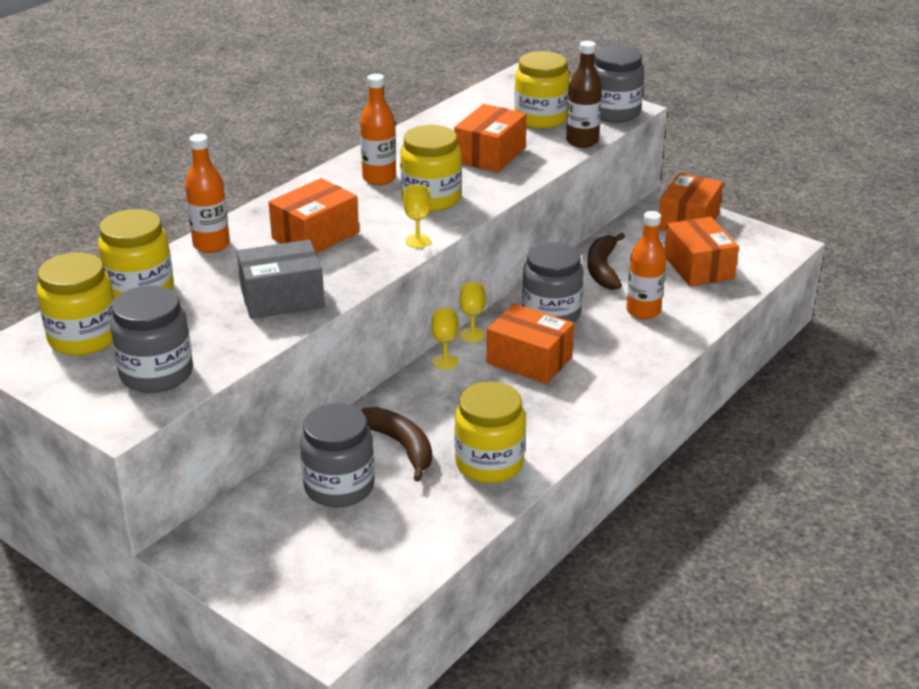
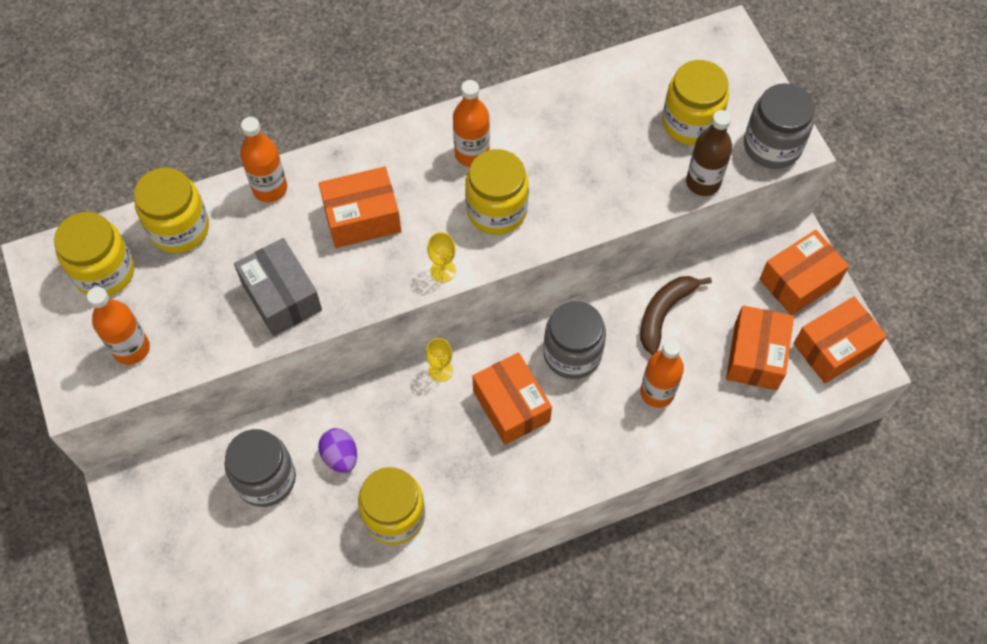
camera: 30 degrees right, 30 degrees up
grey jar [110,285,193,393] -> orange bottle [87,287,150,365]
grey box [237,240,325,319] -> grey box turned 45 degrees clockwise [234,238,322,336]
brown banana [361,407,432,482] -> purple egg [318,428,357,473]
orange box [454,104,527,173] -> orange box moved to [794,297,887,383]
yellow goblet [459,282,486,342] -> none

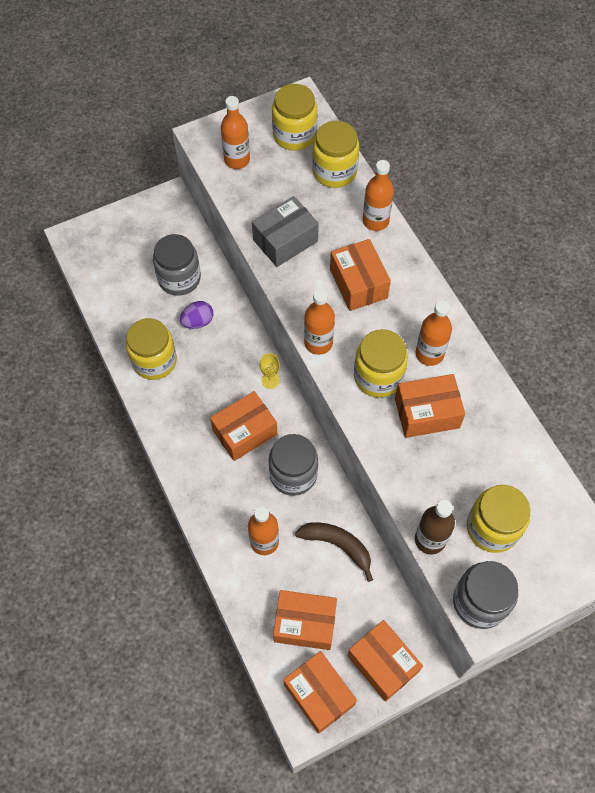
camera: 85 degrees right, 0 degrees up
yellow goblet [427,232,456,282] -> orange bottle [304,289,335,355]
none -> orange box [395,374,465,438]

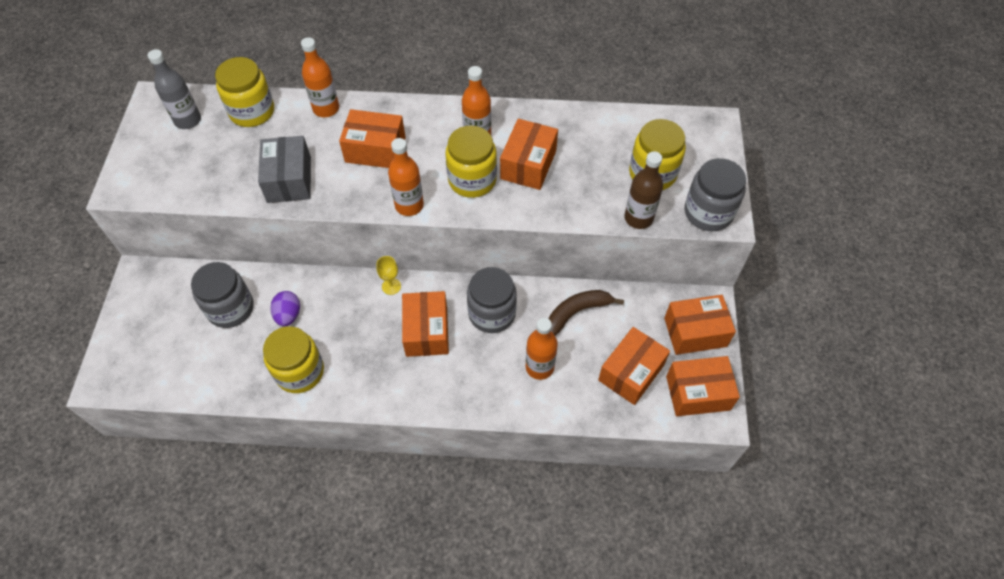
camera: 60 degrees left, 5 degrees down
orange bottle [221,96,250,169] -> none
yellow jar [272,84,317,150] -> grey bottle [148,49,201,129]

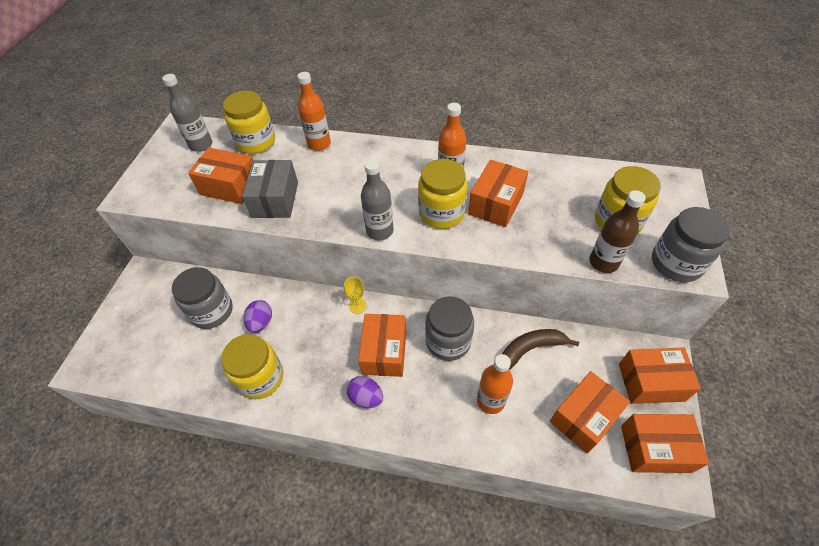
camera: 10 degrees right, 5 degrees down
orange box [339,109,406,168] -> orange box moved to [188,148,253,204]
orange bottle [388,138,424,216] -> grey bottle [361,159,394,240]
none -> purple egg [347,376,383,408]

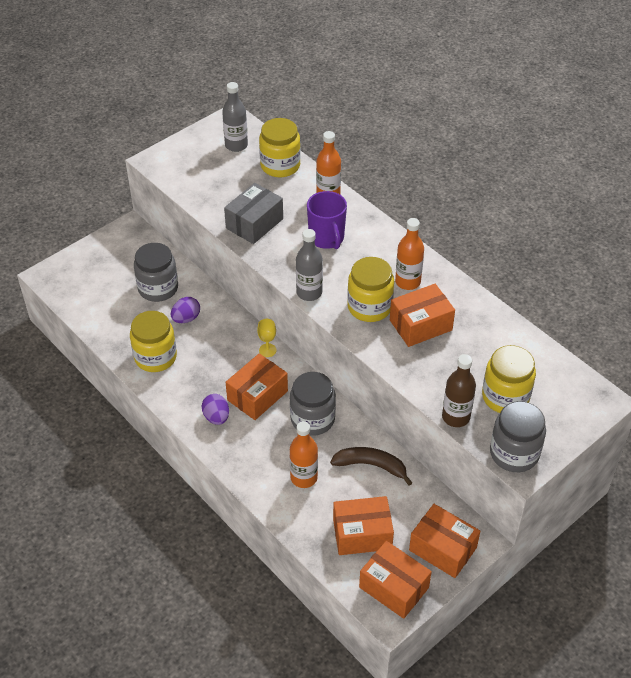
camera: 35 degrees right, 5 degrees down
orange box [188,148,253,204] -> none
none -> purple mug [307,191,347,249]

